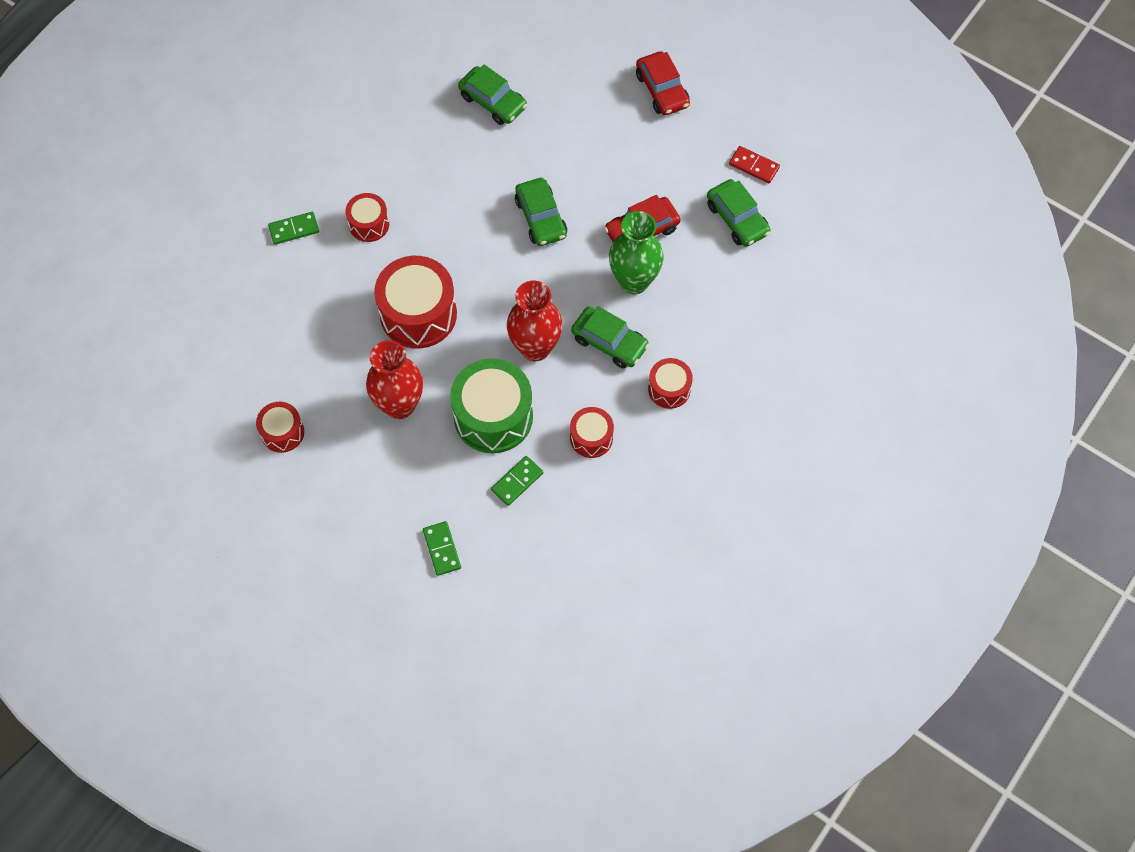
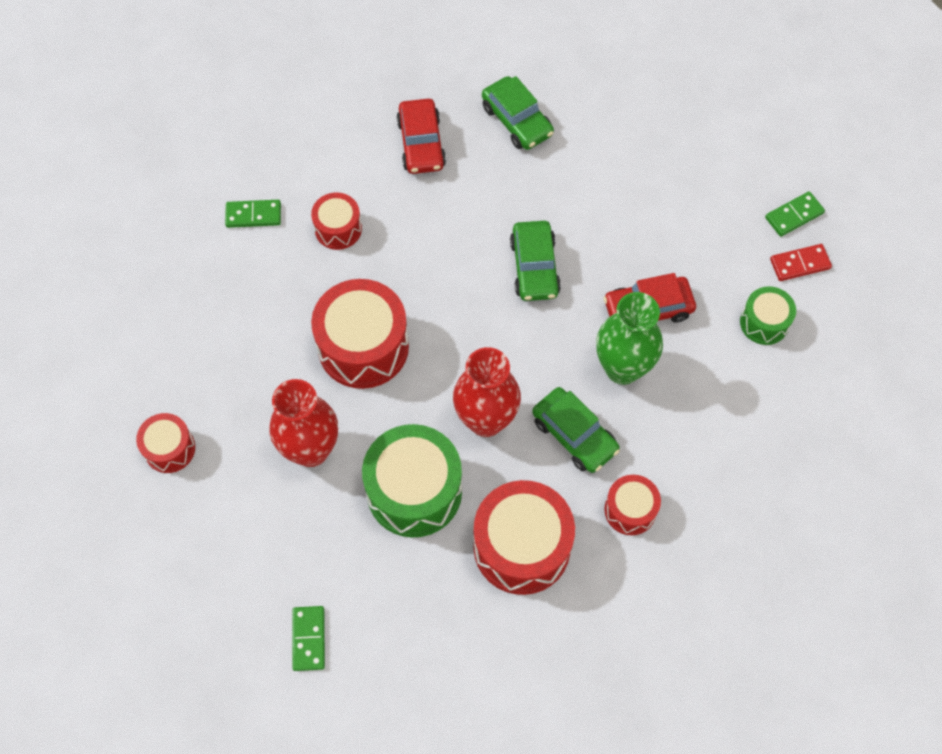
camera: 15 degrees right, 0 degrees up
green domino [491,456,543,506] -> green domino moved to [765,191,825,237]
red drum [570,407,614,458] -> red drum [474,480,575,595], size x1.85
red car [636,51,690,115] -> red car moved to [396,99,446,174]
green car [707,179,771,247] -> green drum [740,286,796,345]
red domino [729,146,780,183] -> red domino turned 60 degrees counterclockwise [770,244,832,281]

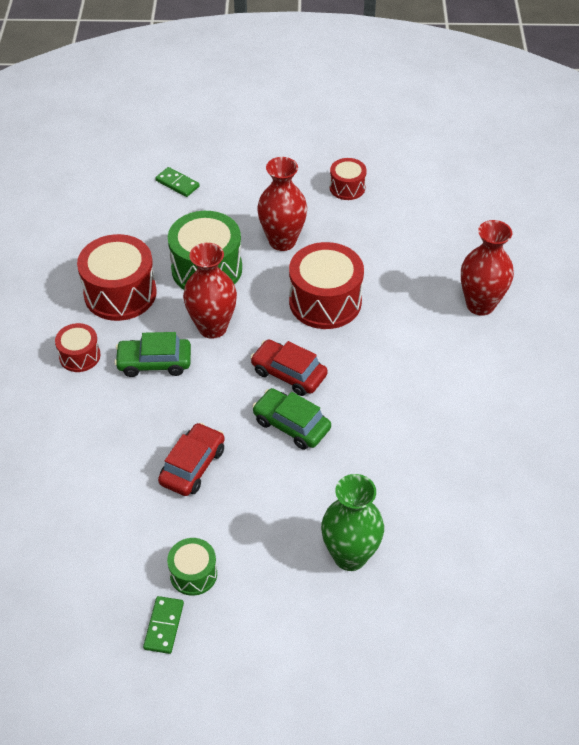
camera: 130 degrees right, 15 degrees down
green domino [225,200,281,228] -> red vase [461,220,514,316]
red drum [311,193,362,250] -> none
red car [396,99,446,174] -> red car moved to [250,339,328,396]
green car [482,76,554,150] -> none
green vase [596,292,663,385] -> green vase moved to [321,474,384,571]
green drum [740,286,796,345] -> green drum moved to [167,538,217,596]
red domino [770,244,832,281] -> none

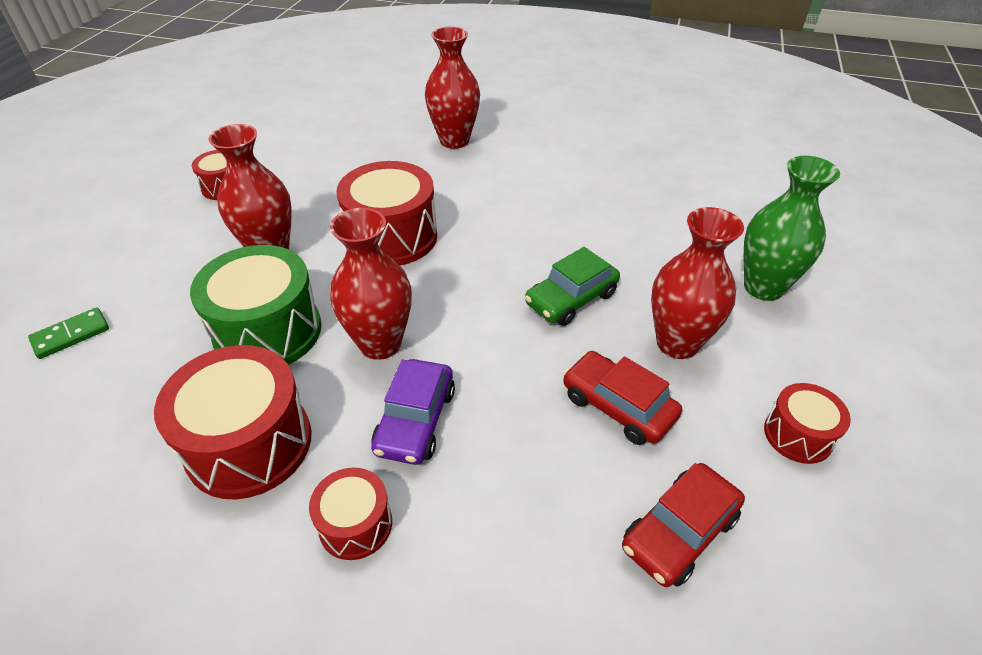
camera: 75 degrees left, 5 degrees down
green car [114,332,191,377] -> purple car [371,359,455,465]
green domino [143,596,184,654] -> none
green drum [167,538,217,596] -> red drum [764,383,851,464]
red car [250,339,328,396] -> red car moved to [622,463,745,587]
none -> red vase [651,207,744,359]

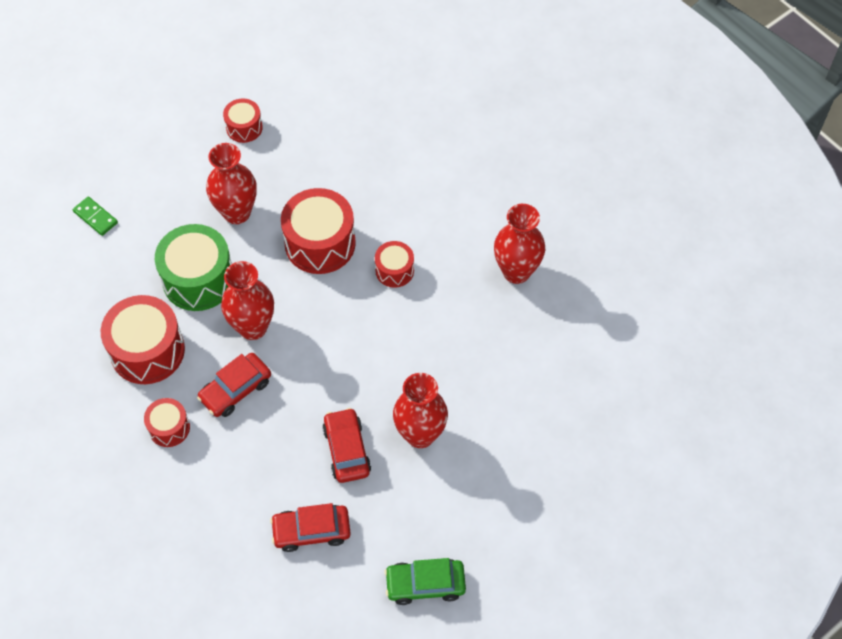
camera: 35 degrees right, 15 degrees up
green domino [28,307,109,359] -> green domino turned 45 degrees clockwise [73,196,118,236]
purple car [371,359,455,465] -> red car [197,353,271,417]
red vase [425,27,480,149] -> red vase moved to [494,204,545,284]
green car [525,247,620,326] -> green car moved to [384,558,466,605]
green vase [743,156,840,301] -> none
red drum [764,383,851,464] -> red drum moved to [375,241,414,288]

